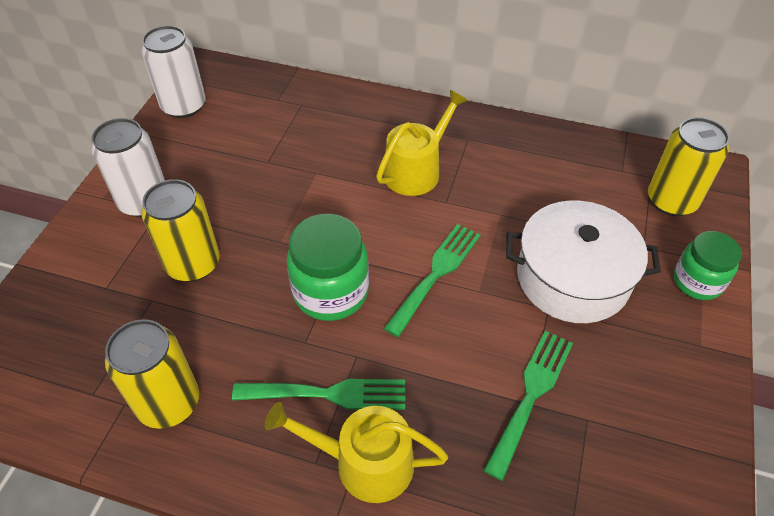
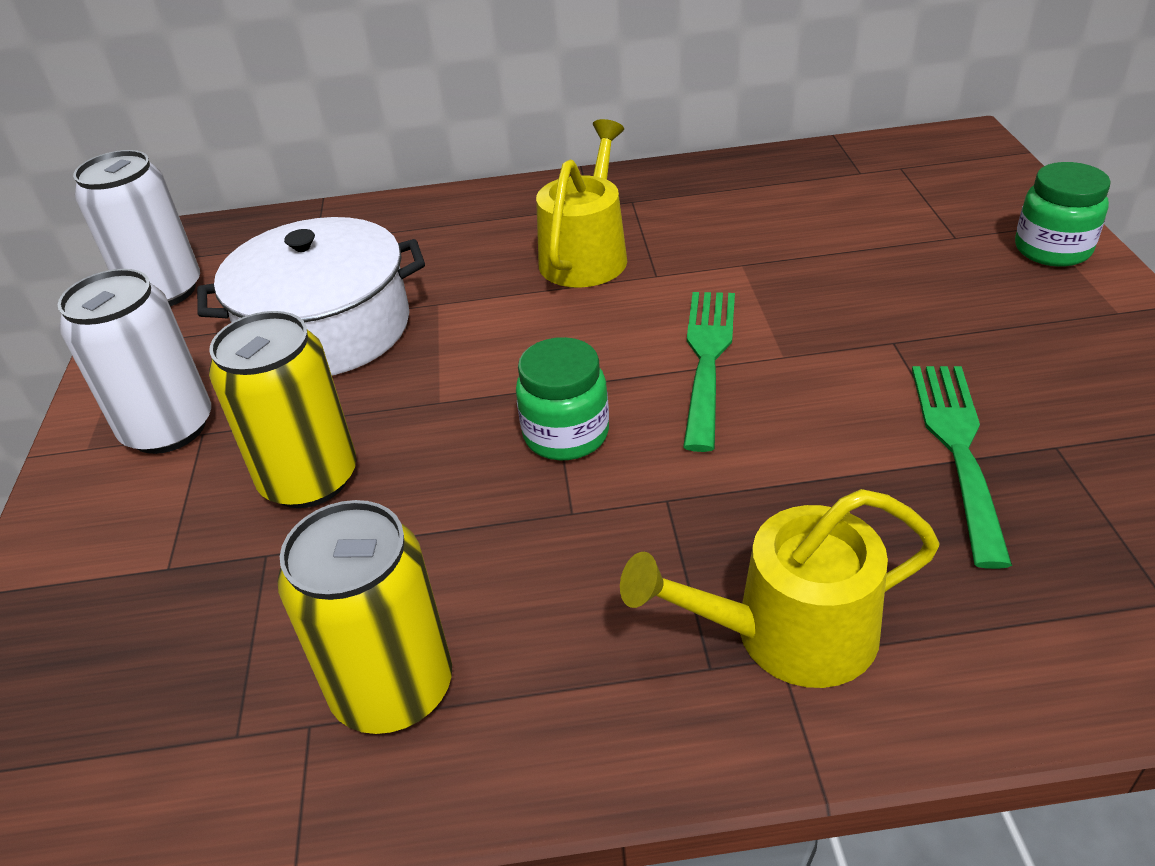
camera: 20 degrees left, 10 degrees down
green fork [232,379,405,410] -> none
green jar [287,214,369,321] -> green jar [516,337,609,460], size x0.66
white pot [506,200,661,323] -> white pot moved to [197,217,425,375]
yellow can [648,117,730,216] -> none

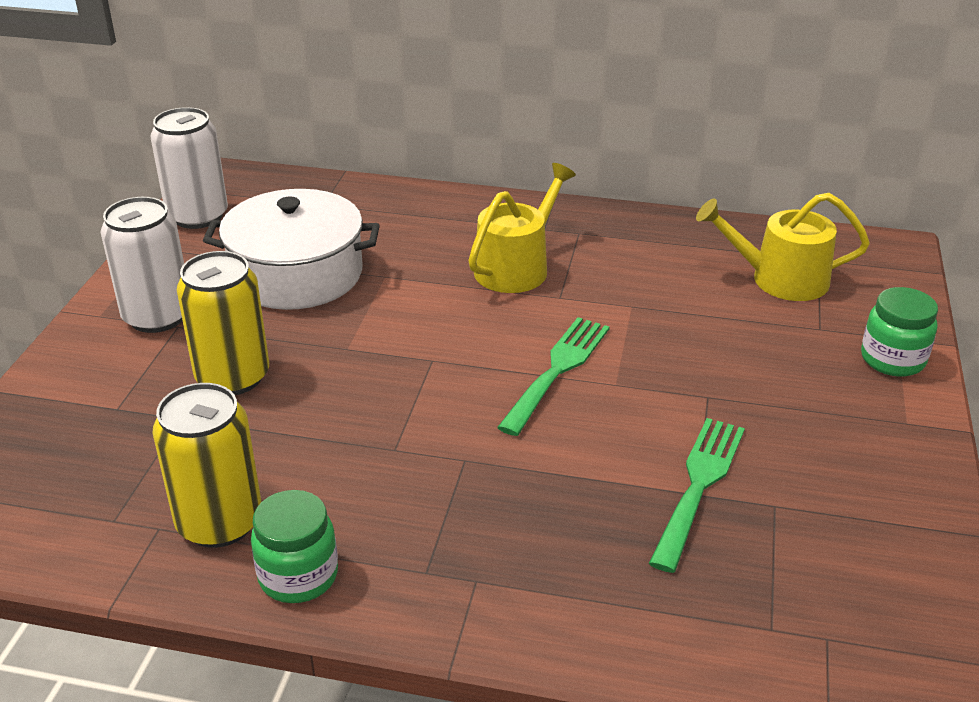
camera: 15 degrees right, 5 degrees down
green jar [516,337,609,460] -> green jar moved to [251,490,338,603]
yellow watering can [620,489,940,688] -> yellow watering can moved to [696,193,870,301]

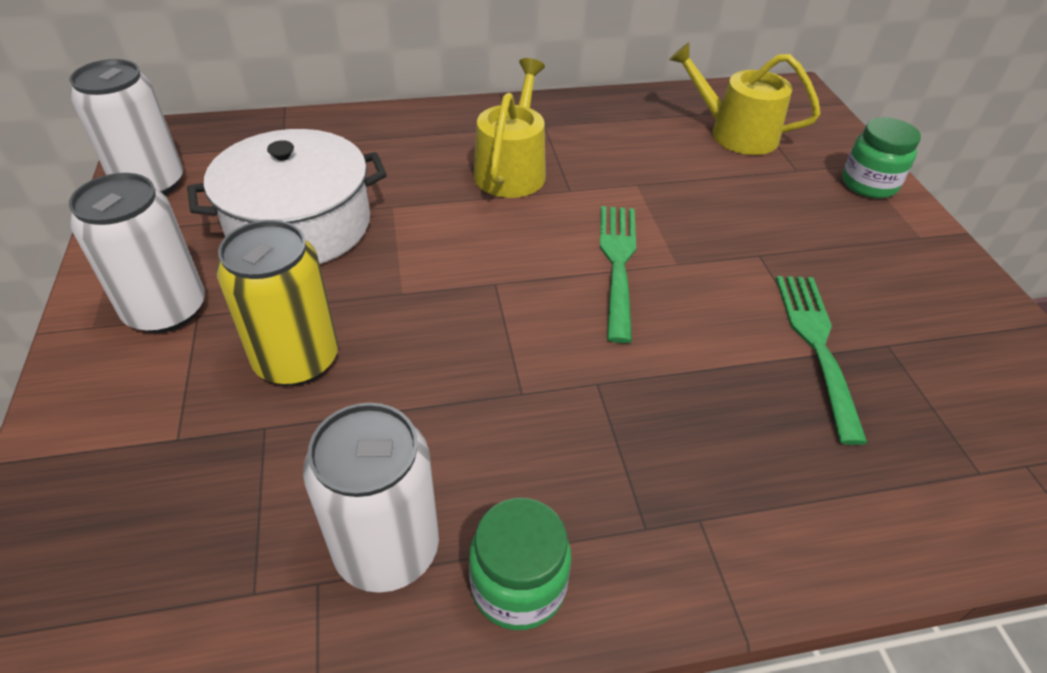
camera: 25 degrees left, 10 degrees up
yellow can [152,383,261,548] -> white can [303,403,439,593]
yellow watering can [696,193,870,301] -> yellow watering can turned 45 degrees clockwise [669,42,821,155]

